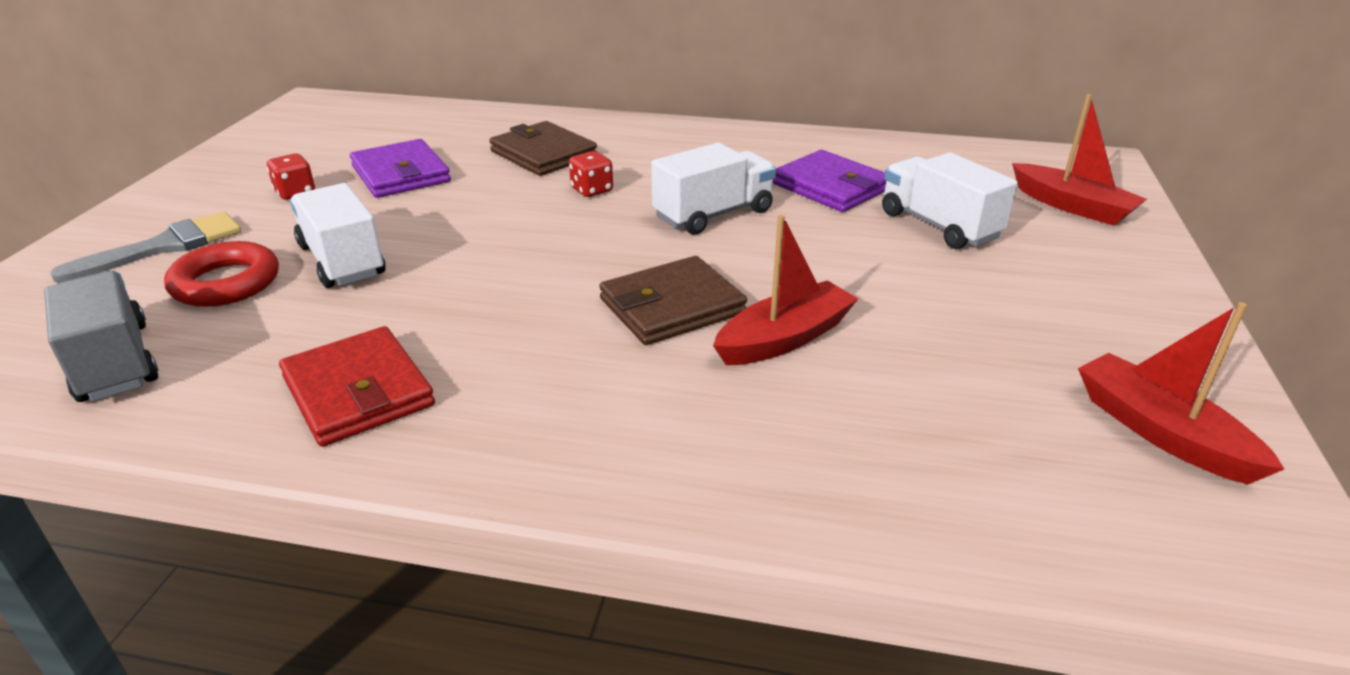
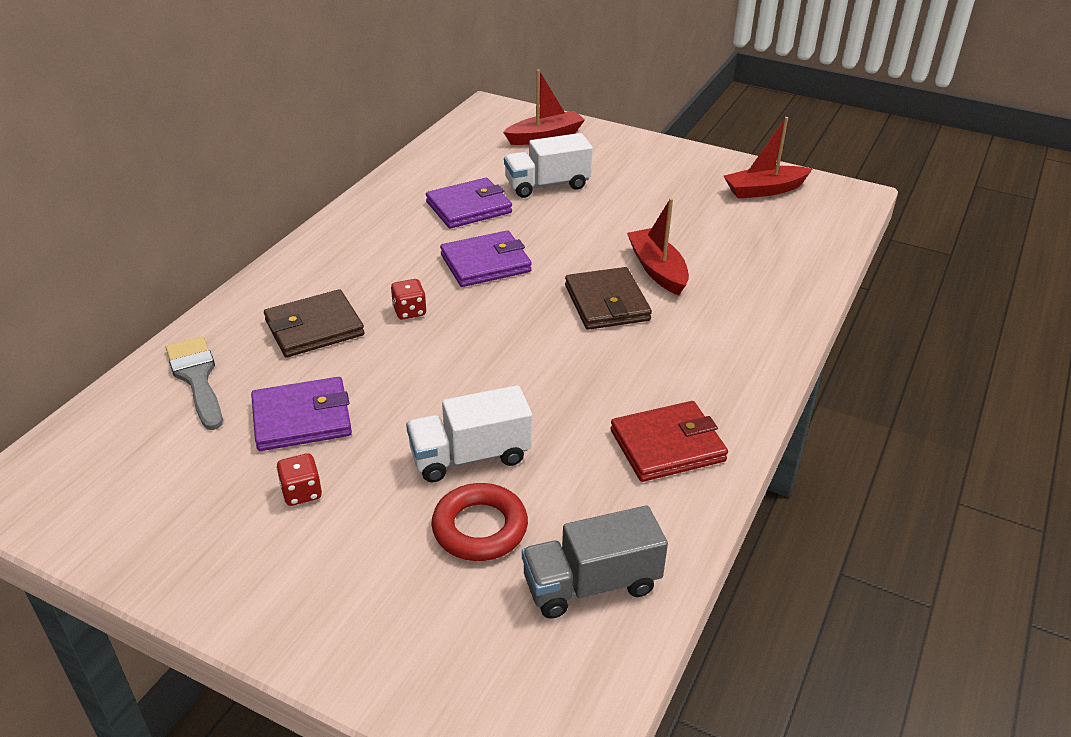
camera: 75 degrees left, 5 degrees up
grey brush [50,211,241,282] -> grey brush moved to [166,336,223,430]
white truck [651,143,776,235] -> purple wallet [440,231,532,287]

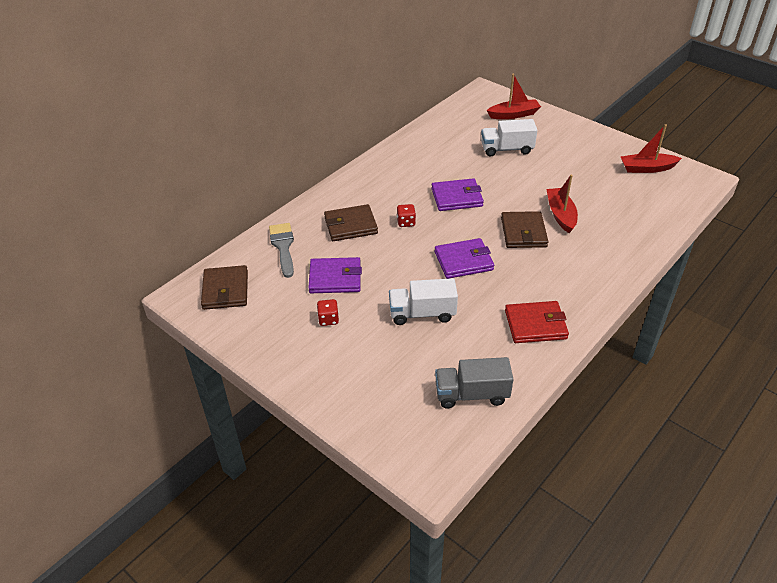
camera: 15 degrees right, 5 degrees up
purple wallet [426,178,512,229] -> purple wallet moved to [435,238,494,279]
red ring [431,483,528,561] -> none
none -> brown wallet [201,265,248,310]

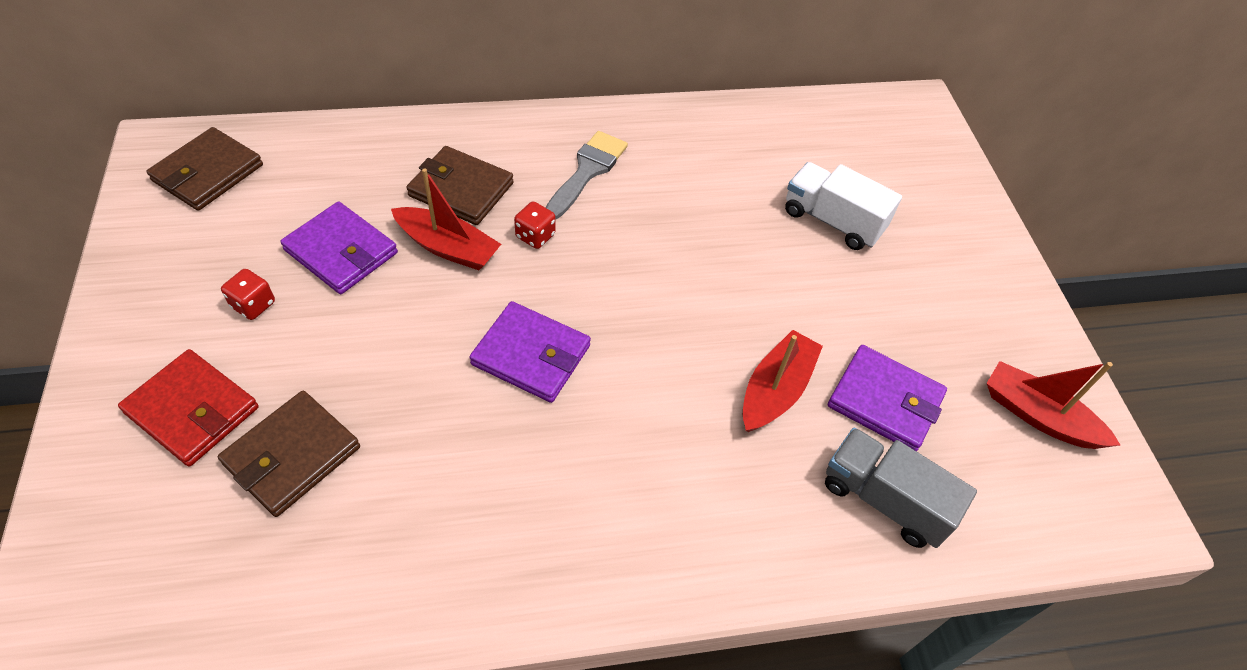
camera: 35 degrees right, 10 degrees up
grey brush [269,223,294,278] -> grey brush moved to [546,131,628,220]
white truck [389,278,458,325] -> none
purple wallet [431,178,484,211] -> purple wallet moved to [828,345,947,451]
grey truck [435,357,513,409] -> grey truck moved to [825,428,977,548]
red boat [486,74,541,119] -> red boat moved to [391,168,501,270]
brown wallet [501,211,548,248] -> brown wallet moved to [218,391,360,517]
red wallet [505,301,569,343] -> red wallet moved to [118,349,259,467]

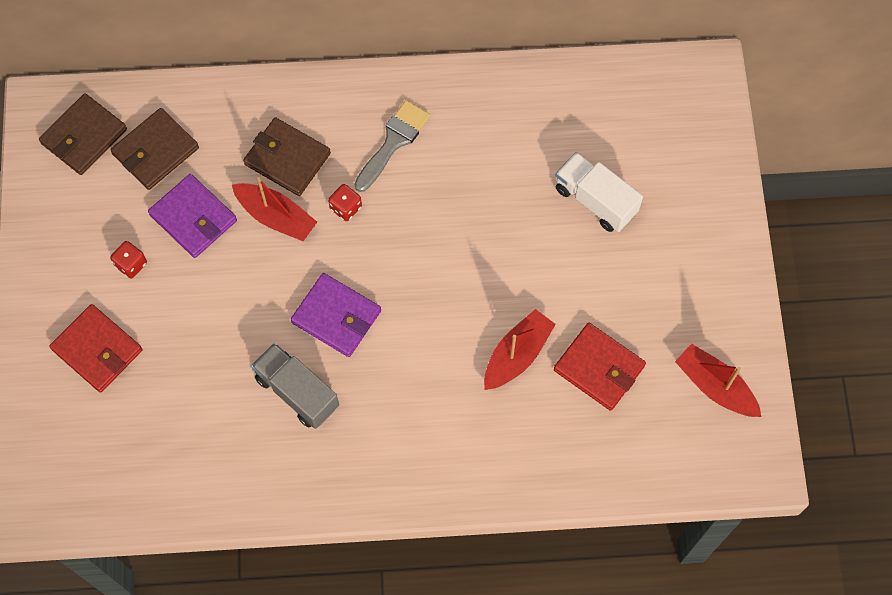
camera: 10 degrees right, 15 degrees up
brown wallet [218,391,360,517] -> brown wallet moved to [110,108,199,190]
grey truck [825,428,977,548] -> grey truck moved to [251,343,339,429]
purple wallet [828,345,947,451] -> red wallet [554,323,646,411]

